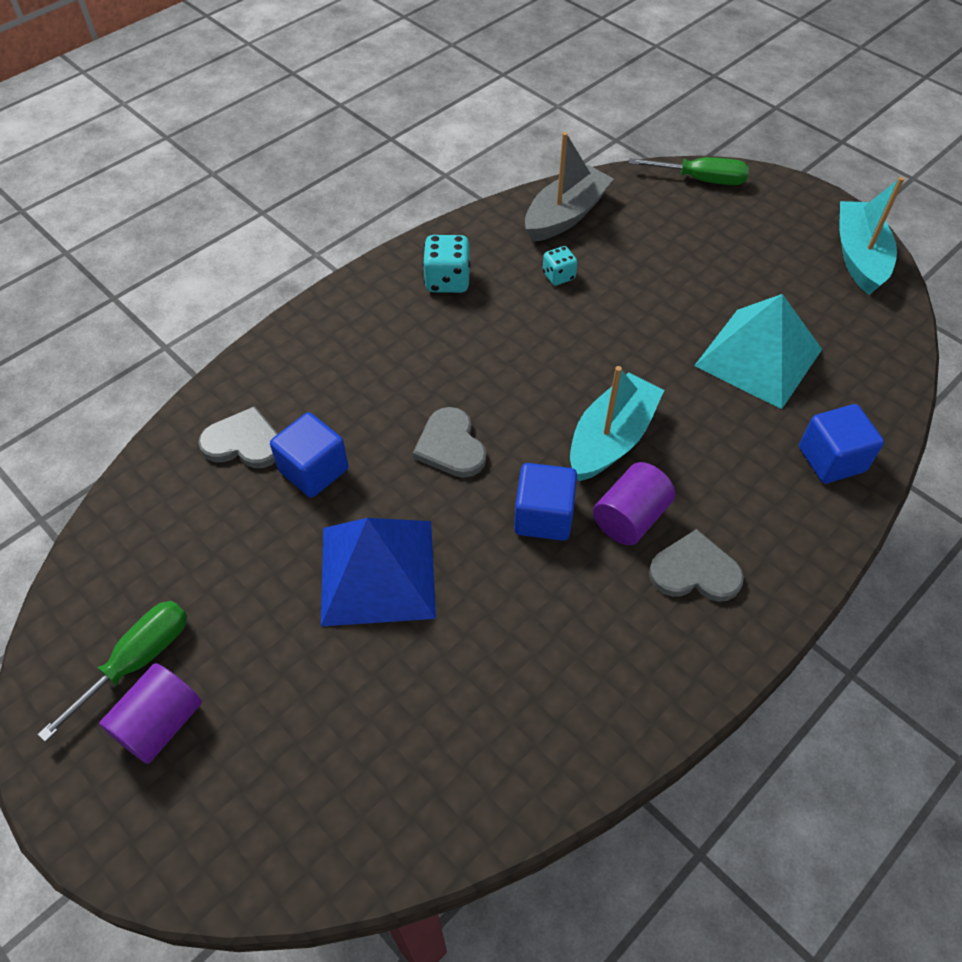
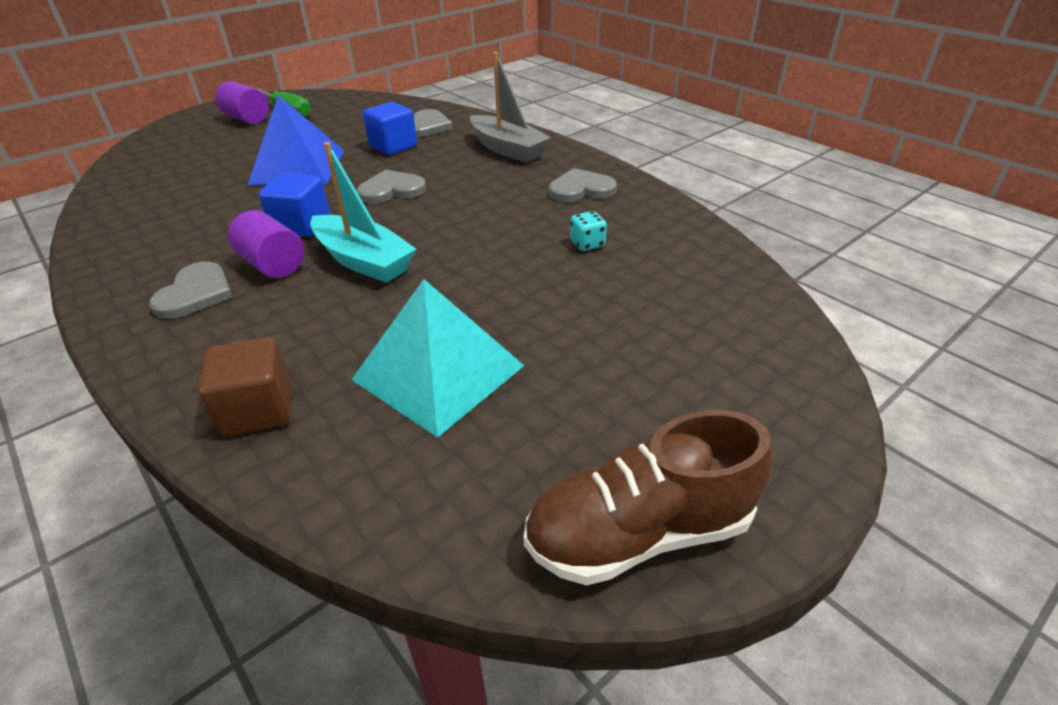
camera: 95 degrees right, 15 degrees down
turquoise dice [423,235,471,293] -> grey heart [549,168,617,202]
grey boat [525,132,614,242] -> grey boat moved to [470,52,551,163]
green screwdriver [629,157,749,185] -> none
blue cube [799,404,884,483] -> brown cube [198,337,292,436]
turquoise boat [840,177,904,295] -> brown shoe [523,410,773,585]

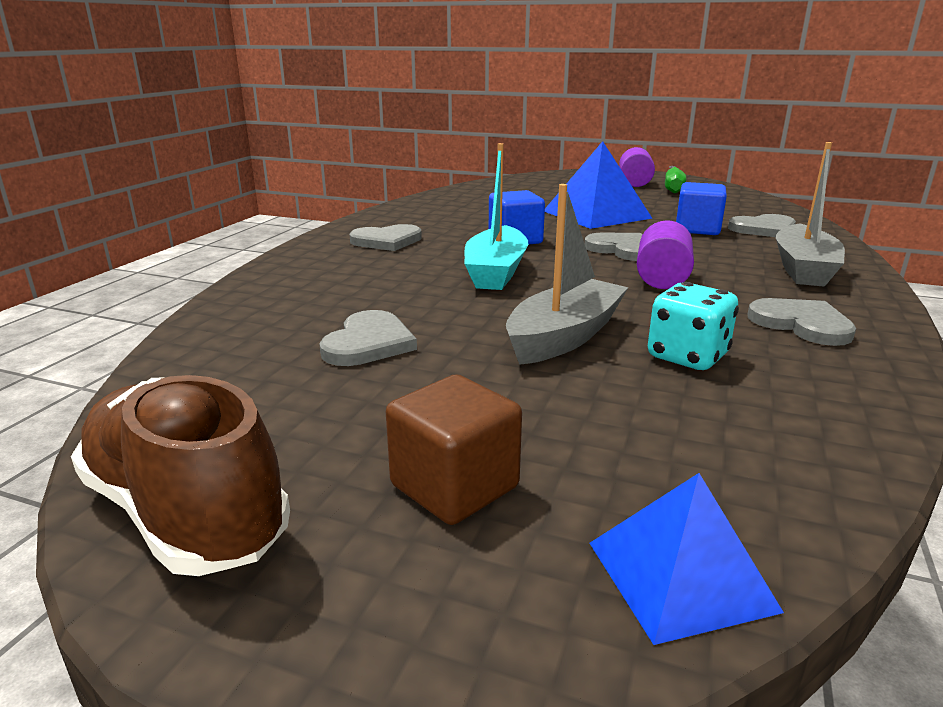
camera: 60 degrees right, 15 degrees down
brown cube [198,337,292,436] -> brown cube moved to [386,374,522,525]
purple cylinder [228,210,304,278] -> purple cylinder moved to [637,220,694,289]
turquoise pyramid [351,279,524,438] -> grey heart [319,310,417,366]
turquoise dice [570,211,607,251] -> turquoise dice [648,282,739,370], size x1.60
none -> grey boat [506,184,629,365]
none -> blue pyramid [590,473,784,645]

